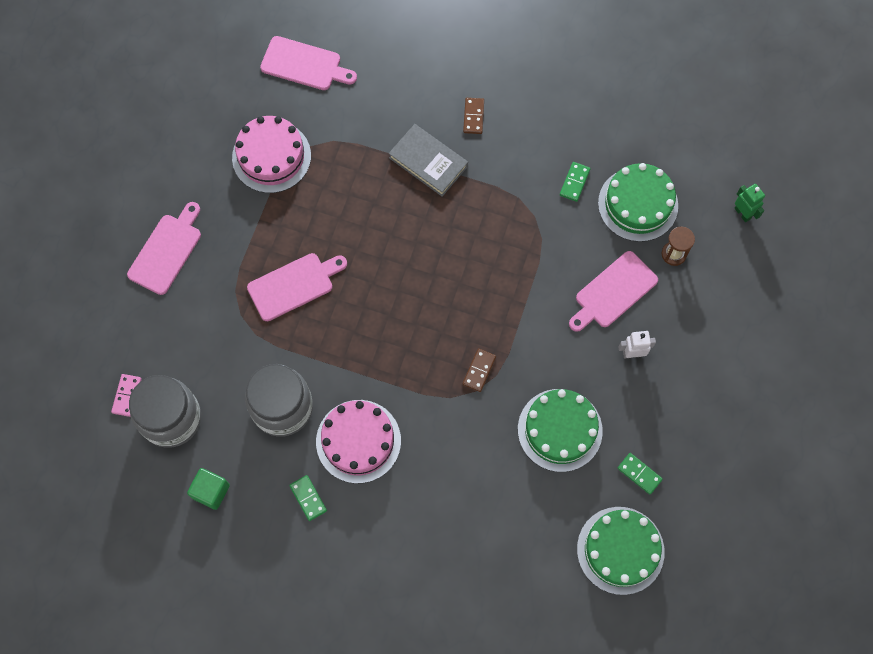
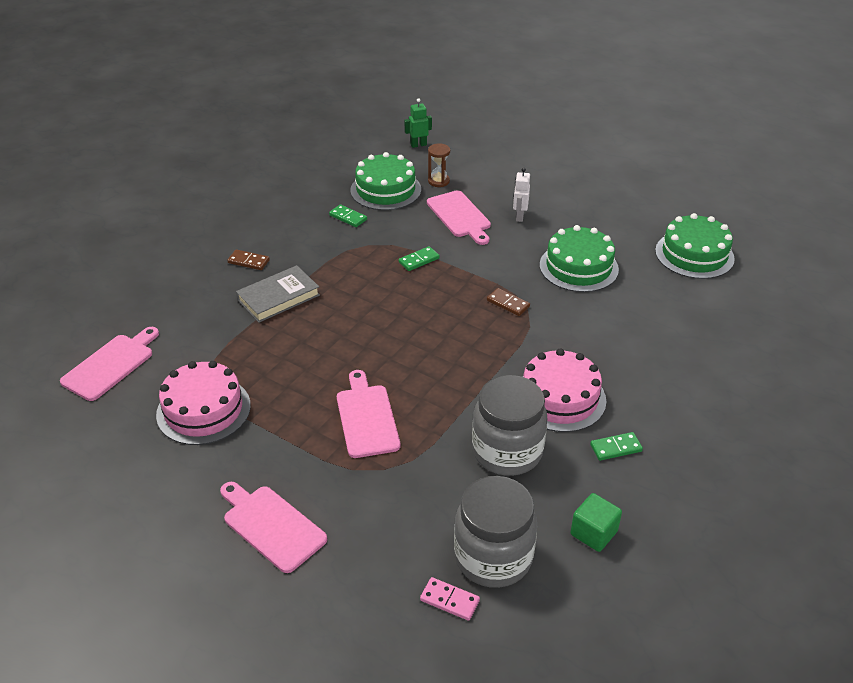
camera: 75 degrees left, 30 degrees down
green domino [618,453,663,494] -> green domino moved to [399,246,440,271]

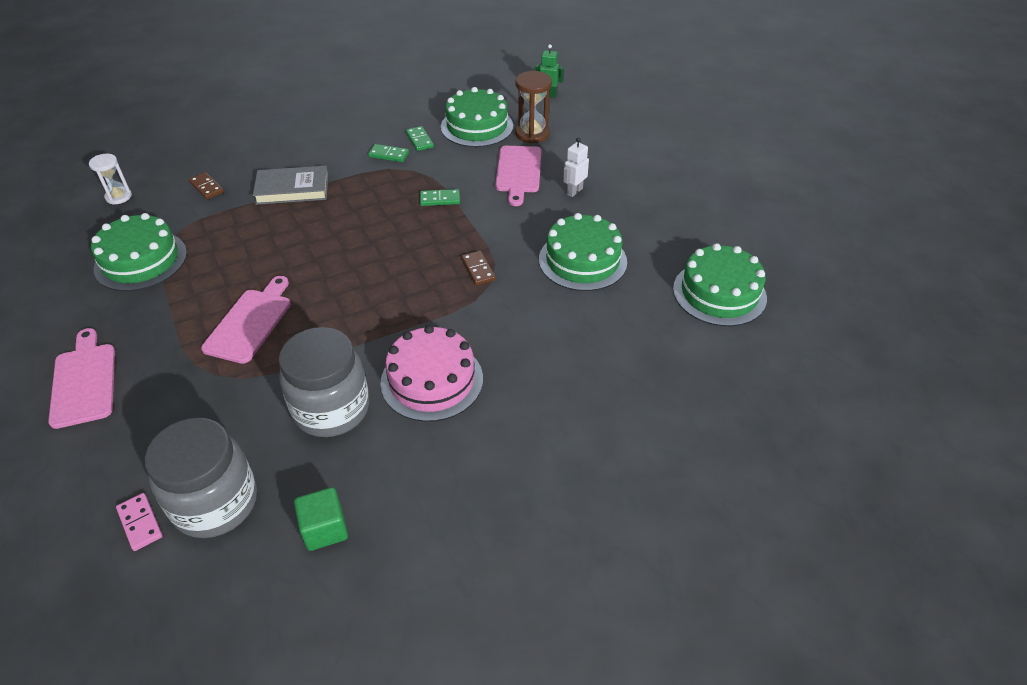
camera: 30 degrees right, 5 degrees up
pink cutting board [60,327,159,401] -> white hourglass [89,154,132,204]
pink cake [156,361,251,445] -> green cake [91,213,187,291]
brown domino [227,249,270,270] -> brown domino moved to [189,172,224,199]
brown hourglass [428,144,450,187] -> brown hourglass [515,71,552,143], size x1.51
green domino [590,432,643,461] -> green domino moved to [368,144,409,162]

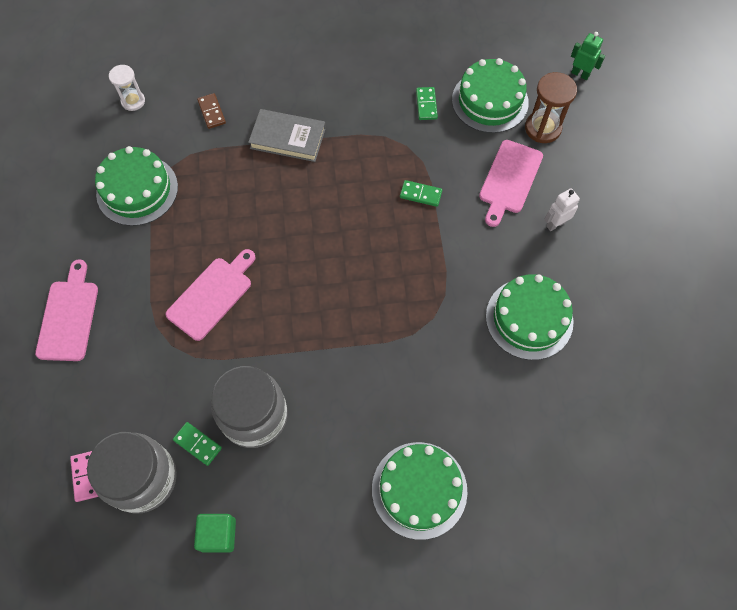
camera: 20 degrees right, 20 degrees up
green domino [368,144,409,162] -> green domino moved to [173,422,222,466]
pink cake [380,325,483,422] -> none
brown domino [461,251,496,285] -> none
green cake [673,243,767,326] -> green cake moved to [372,442,468,540]

